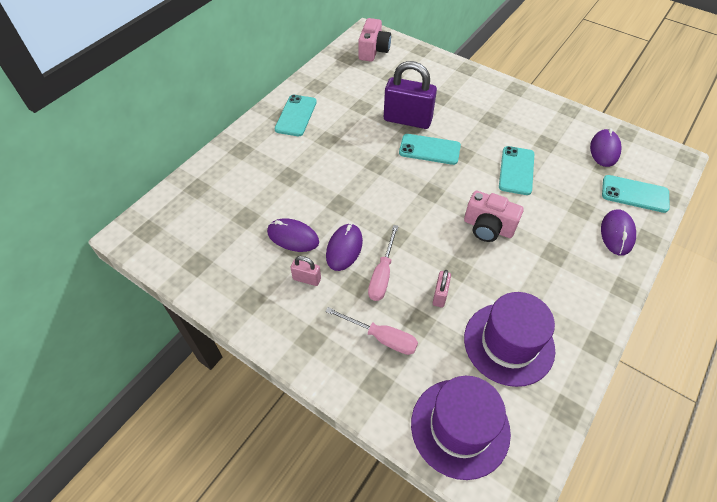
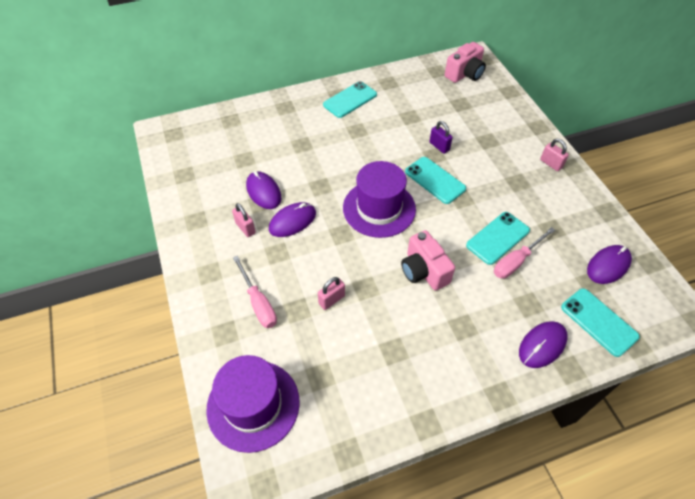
camera: 35 degrees right, 0 degrees up
pink screwdriver [368,225,399,301] -> pink screwdriver moved to [494,227,555,279]
purple padlock [384,61,437,129] -> purple padlock [429,121,453,154], size x0.46
purple hat [464,292,555,387] -> purple hat moved to [343,161,416,238]
none -> pink padlock [540,139,569,171]

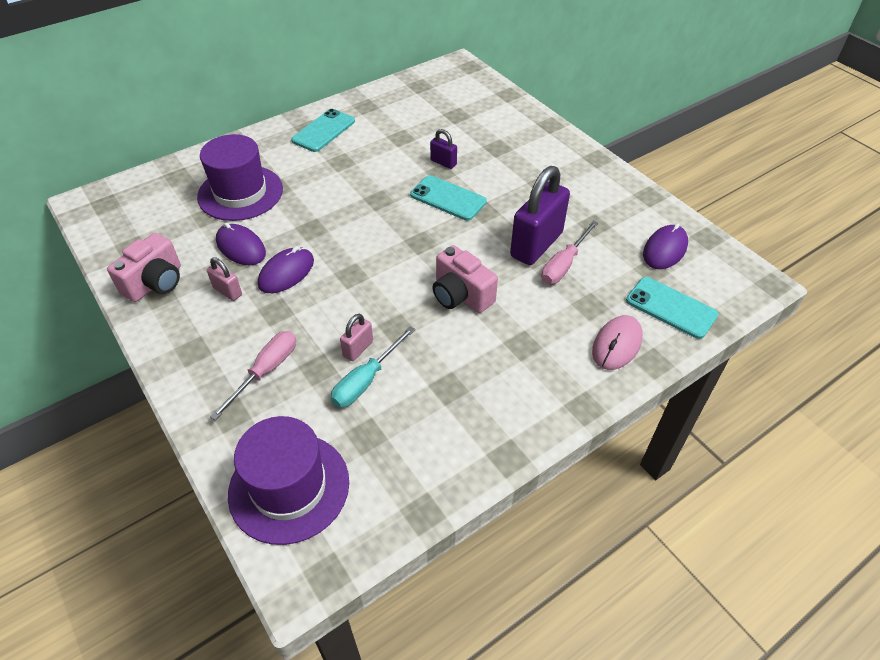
camera: 15 degrees left, 5 degrees down
pink screwdriver [233,256,277,328] -> pink screwdriver turned 105 degrees counterclockwise [210,331,296,420]
purple hat [343,161,416,238] -> purple hat moved to [197,134,283,221]
pink camera [445,42,486,83] -> pink camera moved to [107,233,181,302]
turquoise phone [466,212,530,265] -> purple padlock [510,166,570,265]
purple mouse [519,321,568,368] -> pink mouse [592,315,643,370]
pink padlock [540,139,569,171] -> none
none -> turquoise screwdriver [331,326,415,408]

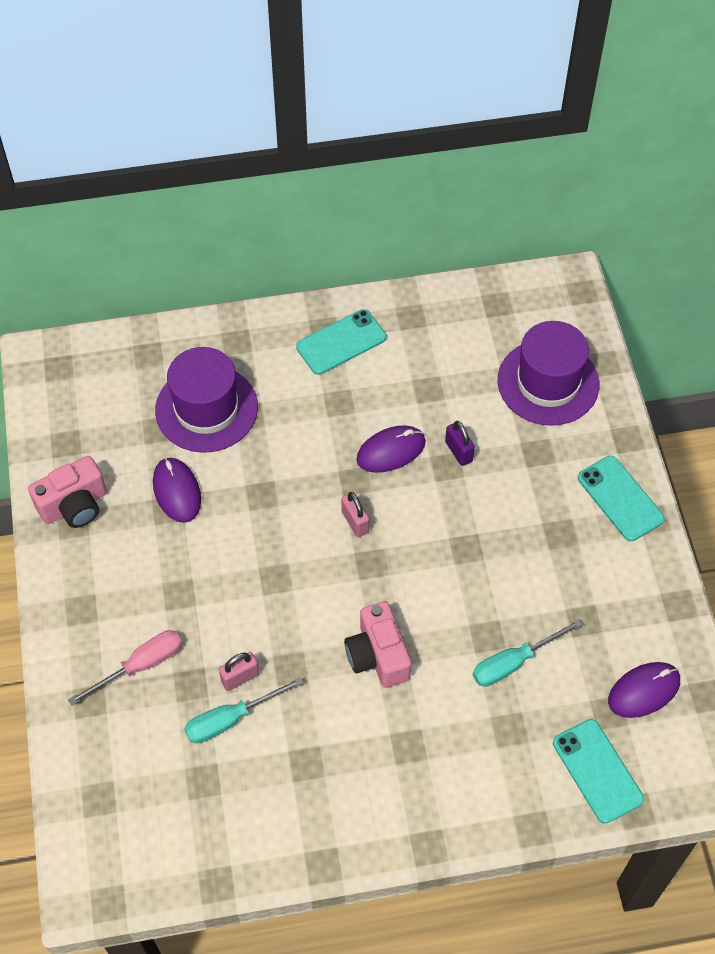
camera: 25 degrees right, 10 degrees up
pink padlock [207,257,242,301] -> pink padlock moved to [341,492,369,537]
purple hat [228,416,349,545] -> purple hat moved to [498,321,599,426]
purple mouse [258,246,314,293] -> purple mouse moved to [356,425,426,473]
turquoise phone [410,175,487,221] -> turquoise phone moved to [578,456,665,541]
purple padlock [510,166,570,265] -> none
pink screwdriver [541,221,598,284] -> turquoise screwdriver [473,619,583,686]
pink mouse [592,315,643,370] -> none

